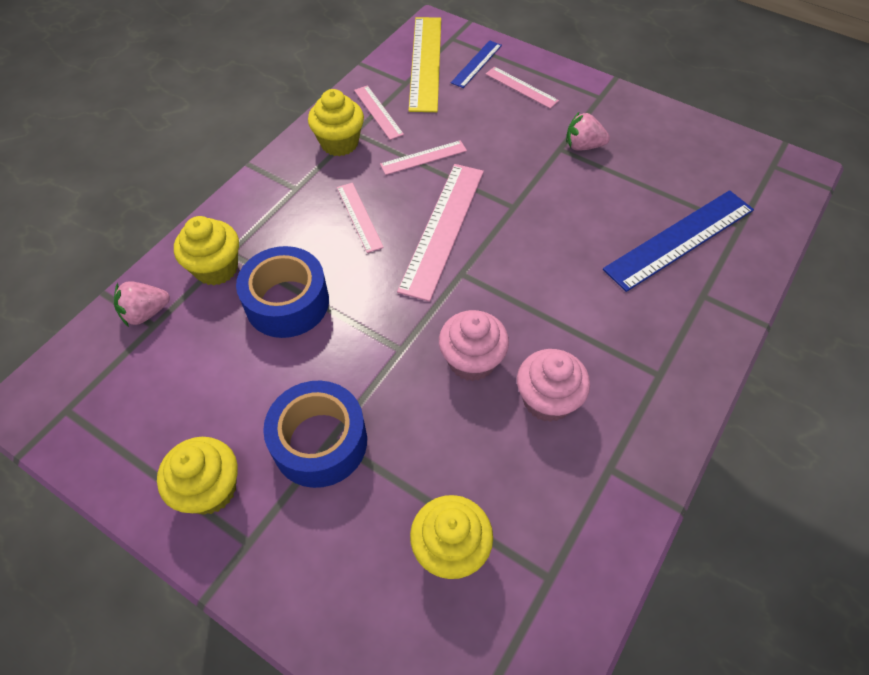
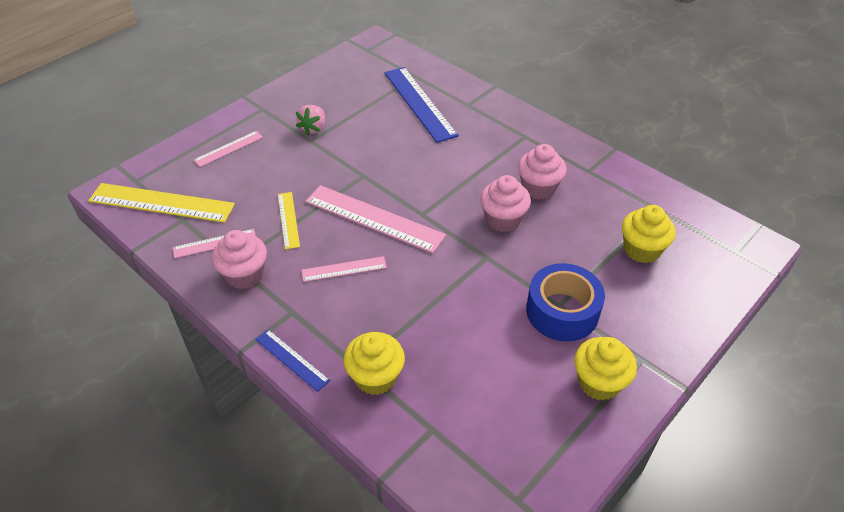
camera: 80 degrees left, 10 degrees down
pink strawberry [114,281,170,327] -> none
blue tape [236,246,329,338] -> none
yellow cupcake [308,89,364,156] -> pink cupcake [212,230,267,289]
pink ruler [380,140,467,175] -> yellow ruler [278,192,300,249]
blue ruler [451,40,502,88] -> blue ruler moved to [255,329,330,392]

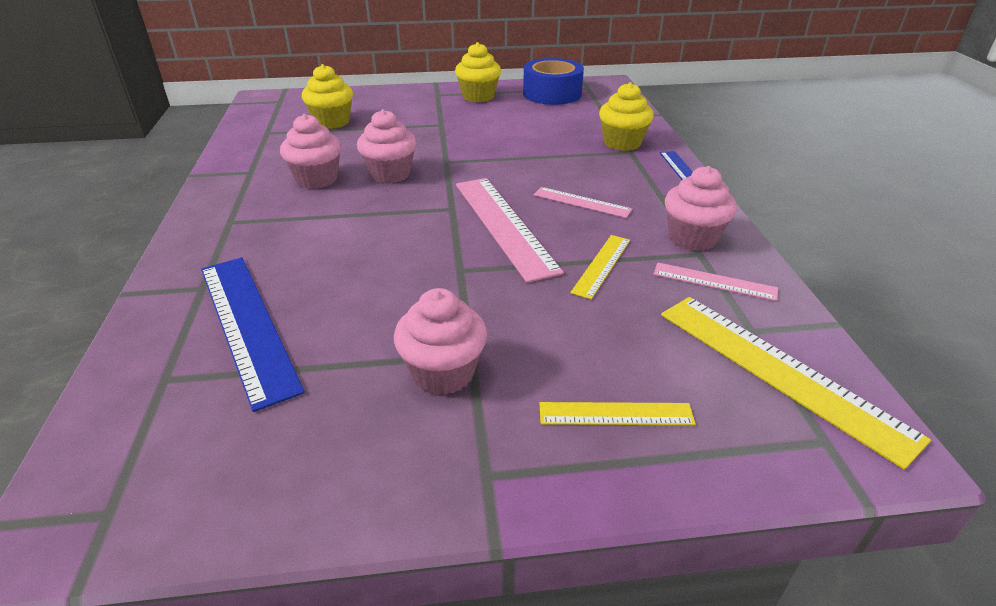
camera: 140 degrees left, 10 degrees down
pink ruler [194,131,263,167] -> yellow ruler [539,402,696,425]
pink strawberry [296,105,325,136] -> pink cupcake [394,288,487,395]
blue ruler [384,67,459,143] -> blue ruler turned 45 degrees counterclockwise [201,257,305,412]
blue tape [526,263,605,341] -> blue tape moved to [523,58,584,105]

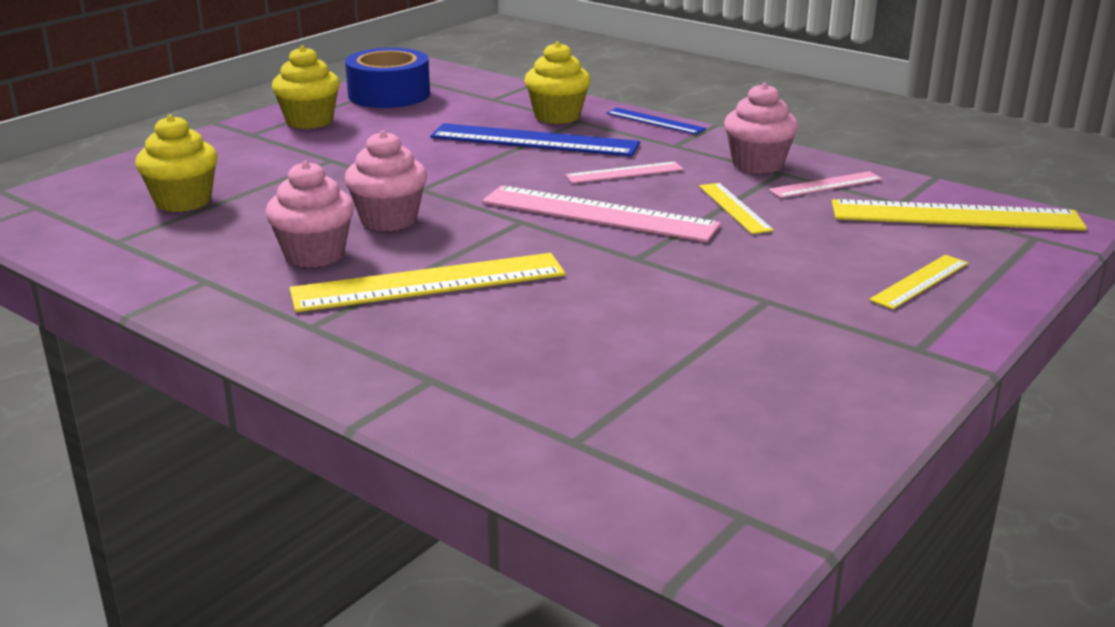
camera: 45 degrees left, 10 degrees down
blue ruler [201,257,305,412] -> blue ruler moved to [430,123,640,157]
pink cupcake [394,288,487,395] -> none
none -> yellow ruler [290,253,565,312]

